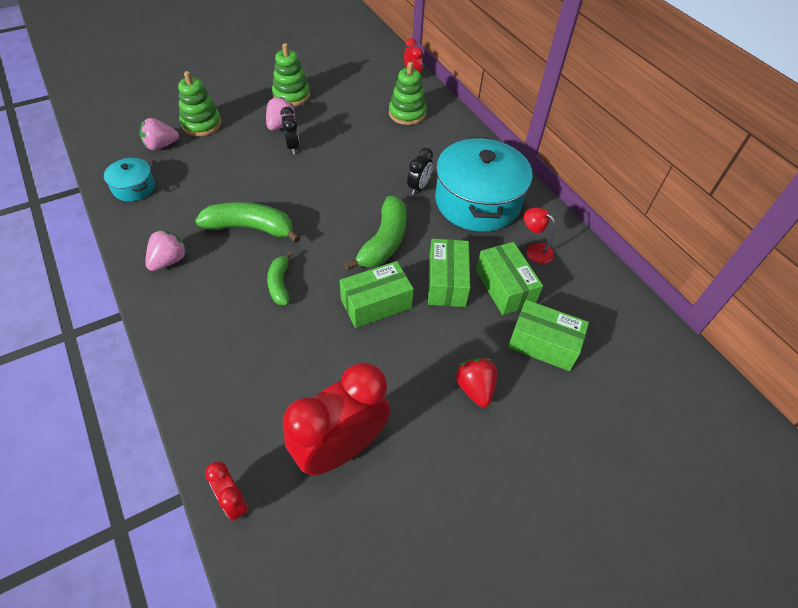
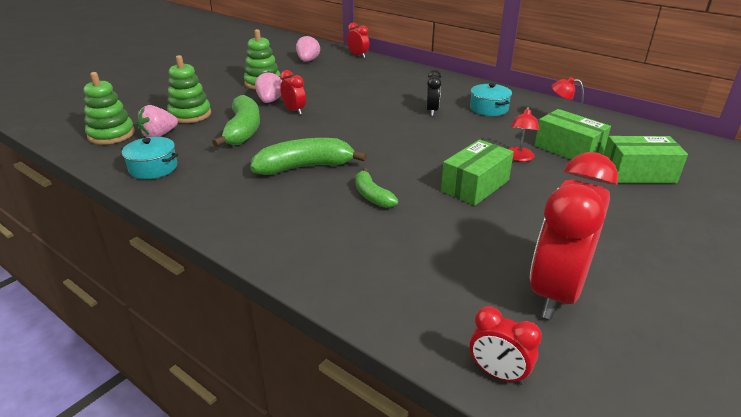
camera: 20 degrees left, 20 degrees down
pink strawberry [145,230,187,271] -> pink strawberry moved to [296,35,320,62]
black clock [280,107,299,154] -> red clock [280,70,306,115]
green banana [344,196,406,271] -> green banana moved to [212,95,260,147]
green stacking toy [389,62,427,125] -> green stacking toy moved to [83,72,135,145]
green box [428,239,470,307] -> red lamp [509,107,540,162]
turquoise pot [435,137,532,232] -> turquoise pot [470,83,512,116], size x0.47
red strawberry [456,358,497,407] -> none

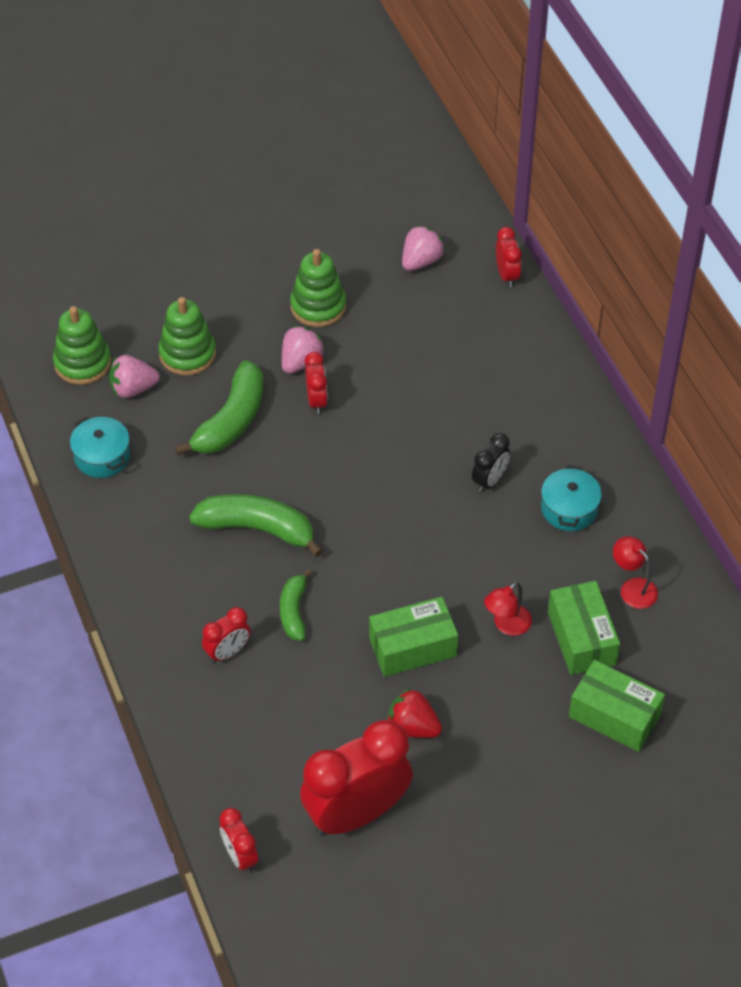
camera: 30 degrees right, 20 degrees up
none -> red clock [202,607,251,663]
none -> red strawberry [387,688,442,738]

